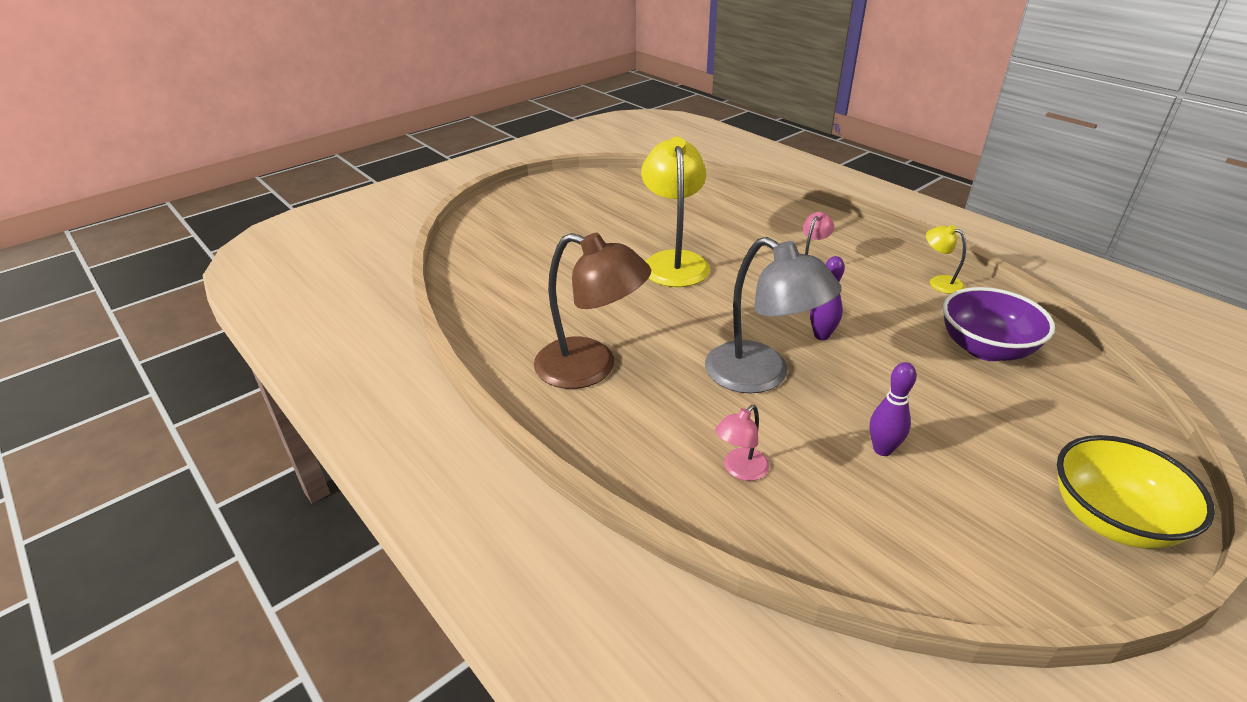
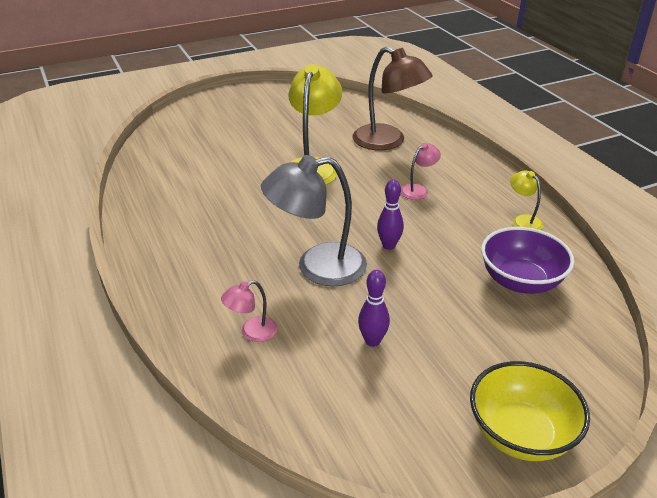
camera: 15 degrees right, 0 degrees up
brown lamp [534,233,651,389] -> brown lamp moved to [353,47,433,150]
grey lamp [705,237,842,394] -> grey lamp turned 105 degrees clockwise [261,155,367,286]

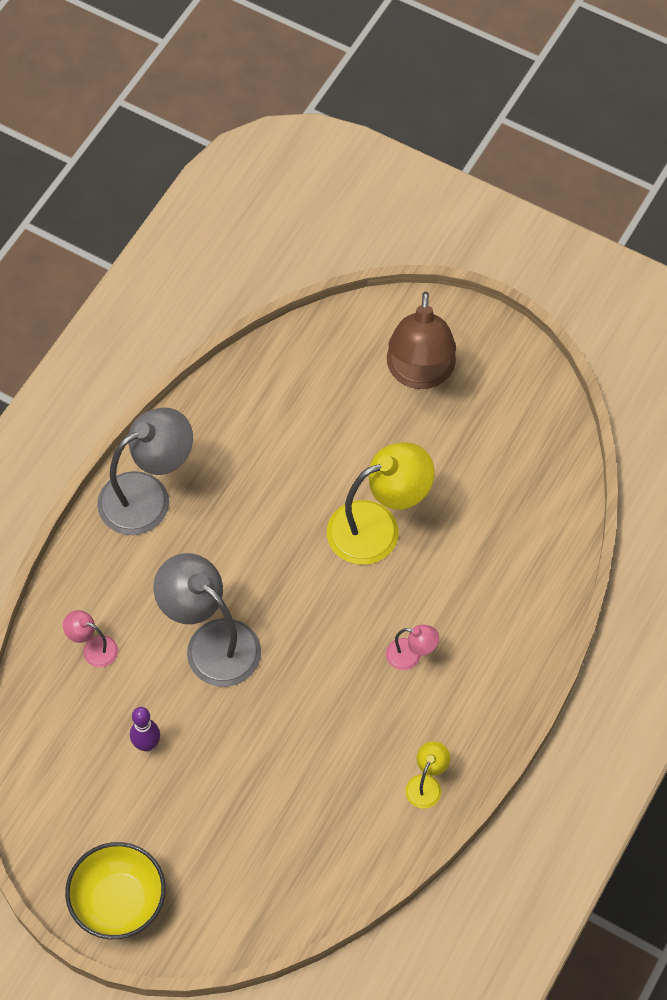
camera: 55 degrees right, 25 degrees up
brown lamp [353,47,433,150] -> brown lamp moved to [387,292,456,389]
purple bowling pin [377,180,404,250] -> none
purple bowl [481,227,574,294] -> none
none -> grey lamp [97,407,193,535]

